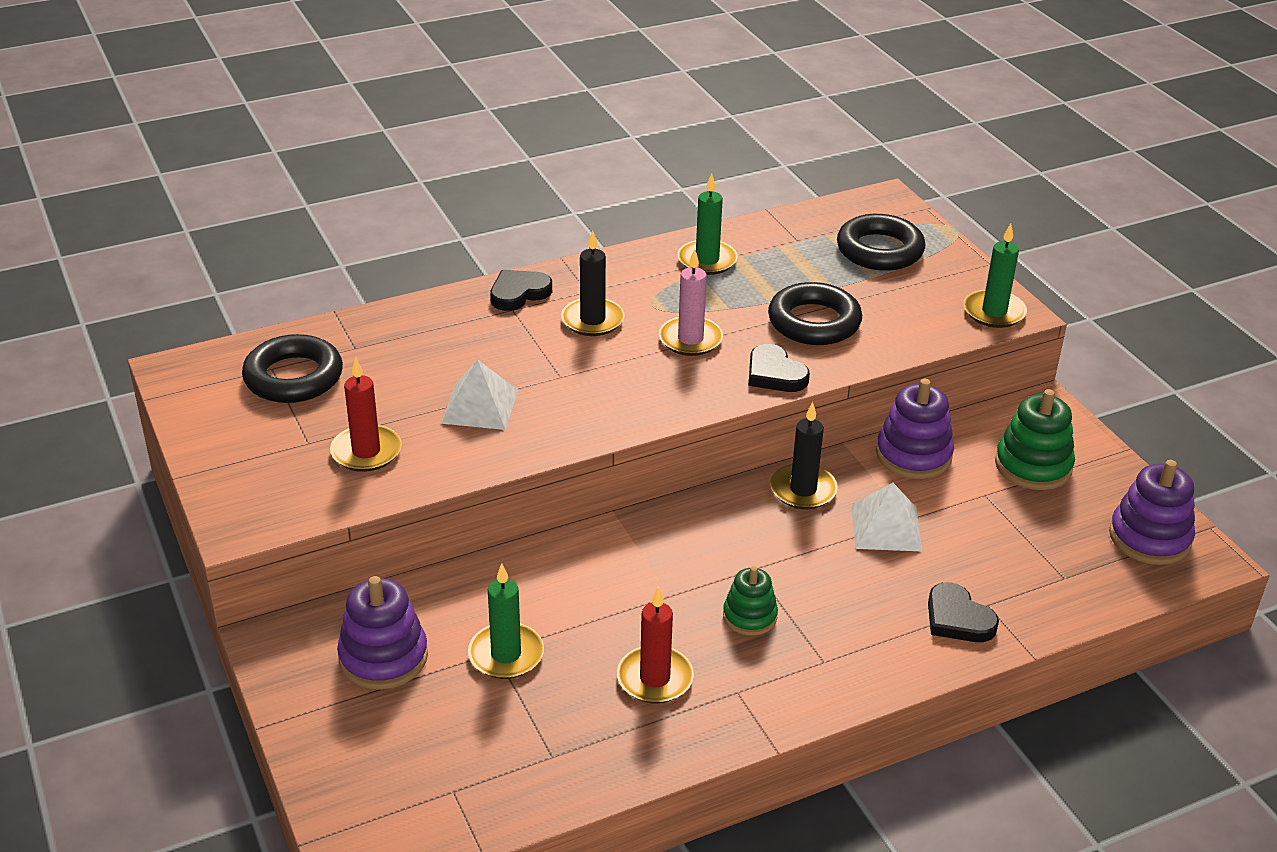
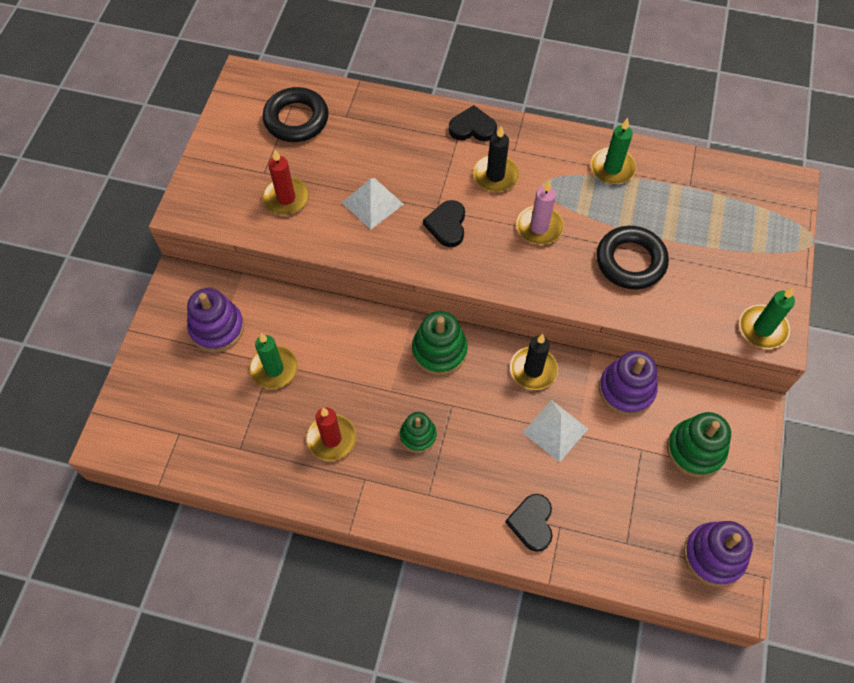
camera: 40 degrees right, 25 degrees up
black heart [748,344,810,392] -> black heart moved to [423,200,465,247]
black ring [837,214,925,271] -> none
none -> green stacking toy [412,311,468,375]

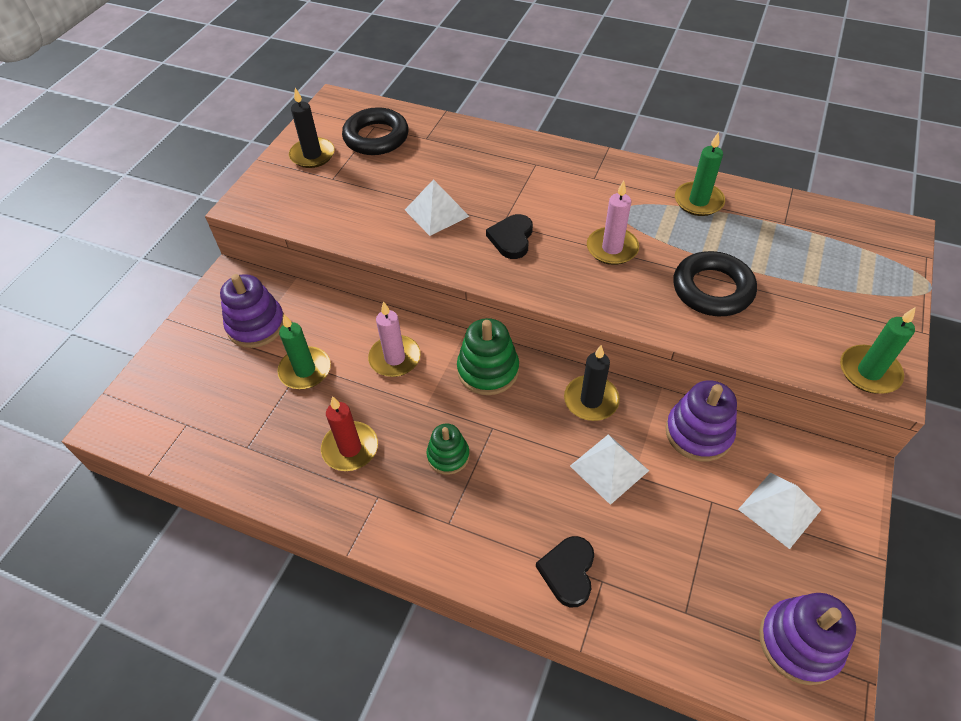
camera: 10 degrees right, 10 degrees down
red candle [262,149,309,215] -> none
black heart [449,105,497,141] -> none
black candle [473,126,519,192] -> black candle moved to [289,88,335,168]
green stacking toy [667,412,731,477] -> white pyramid [738,473,821,549]
none -> pink candle [368,301,421,377]

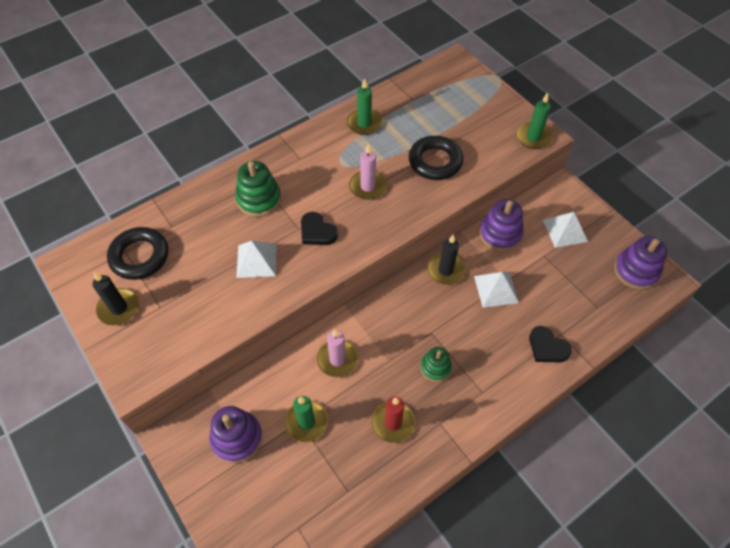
camera: 60 degrees left, 5 degrees up
green stacking toy [457,318,519,395] -> green stacking toy moved to [235,161,281,217]

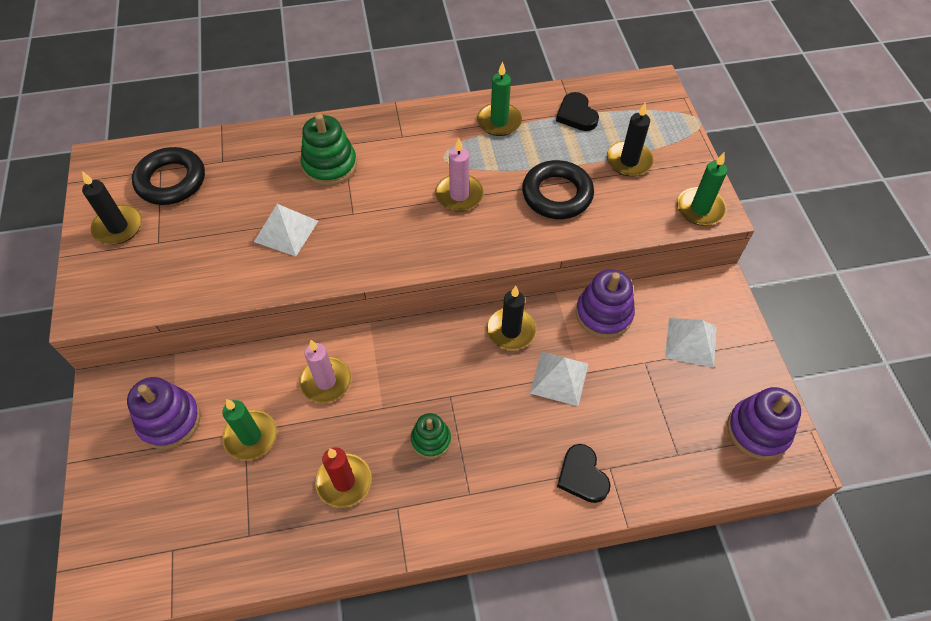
camera: 25 degrees right, 0 degrees up
black heart [301,212,338,245] -> black heart moved to [556,92,599,131]
none -> black candle [607,103,654,176]

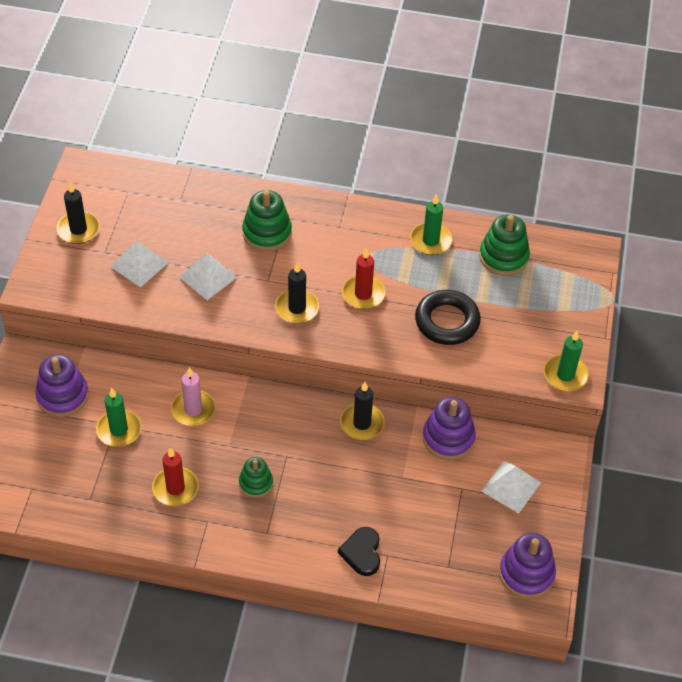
camera: 20 degrees right, 5 degrees down
black ring [132,147,205,205] -> none
pink candle [435,138,484,212] -> red candle [342,248,385,309]
white pyramid [530,351,588,406] -> white pyramid moved to [110,241,169,287]
black heart [556,92,599,131] -> green stacking toy [479,215,530,276]
black candle [607,103,654,176] -> black candle moved to [275,262,319,324]

